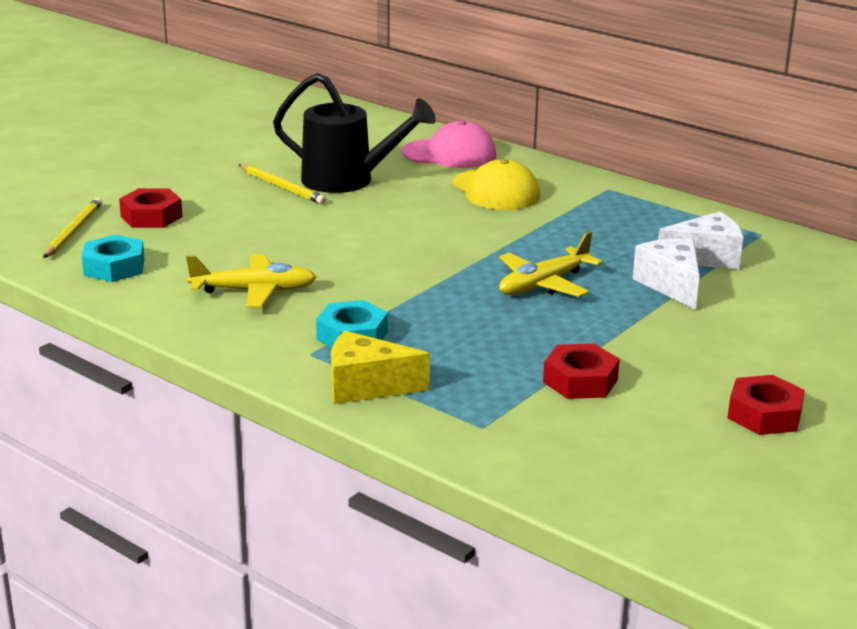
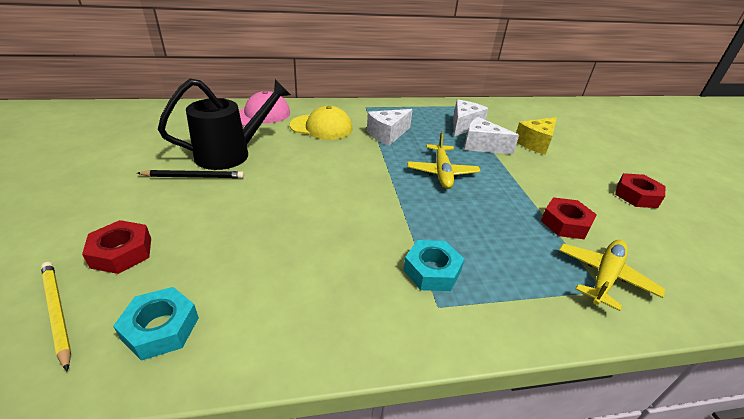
camera: 50 degrees left, 10 degrees up
yellow plane [186,254,317,308] -> yellow plane moved to [559,240,665,311]
yellow pencil [239,164,326,204] -> black pencil [137,170,244,179]
yellow cheese [331,331,430,404] -> yellow cheese moved to [516,117,557,155]
none -> white cheese [367,109,413,145]

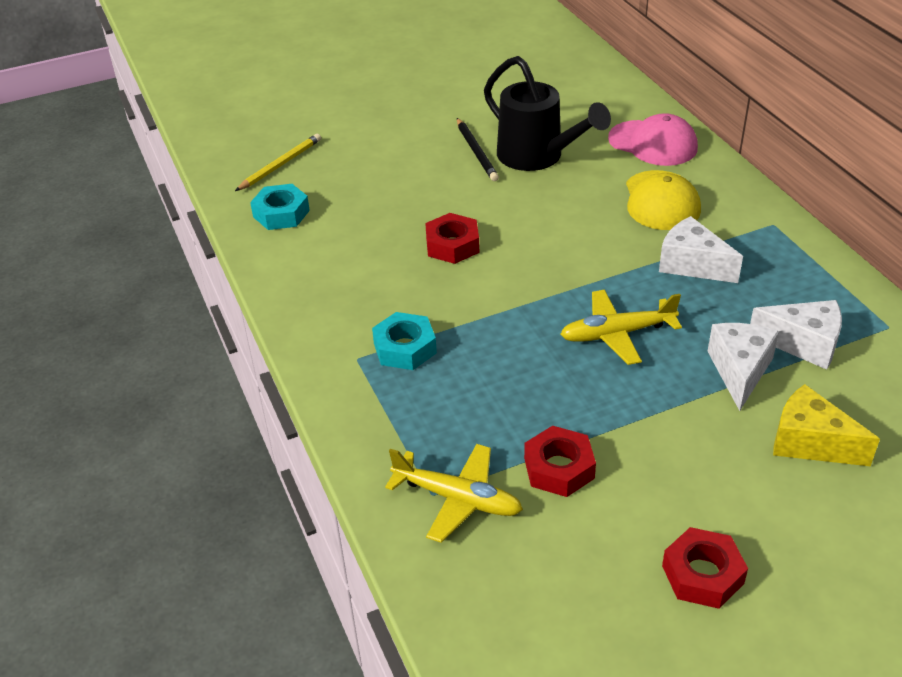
camera: 80 degrees right, 5 degrees up
red nut [82,220,151,274] -> red nut moved to [425,213,479,264]

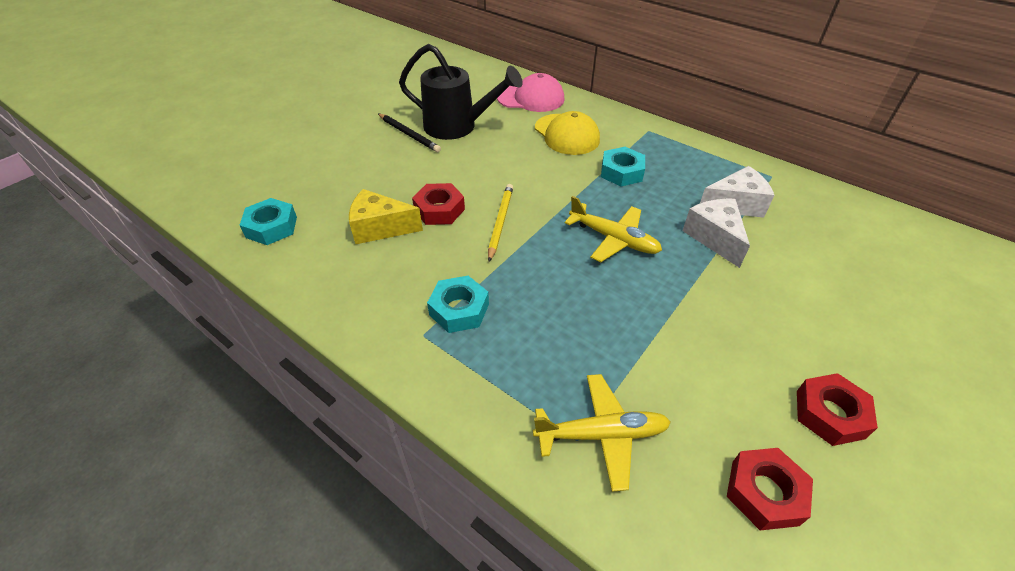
camera: 30 degrees left, 5 degrees up
yellow pencil [235,134,321,191] -> yellow pencil moved to [488,184,513,262]
red nut [524,426,596,497] -> red nut moved to [727,448,813,530]
yellow plane [560,290,682,365] -> yellow plane turned 105 degrees counterclockwise [565,196,662,262]
white cheese [659,216,743,283] -> turquoise nut [601,147,645,187]
yellow cheese [773,384,880,466] -> yellow cheese moved to [349,189,423,244]

